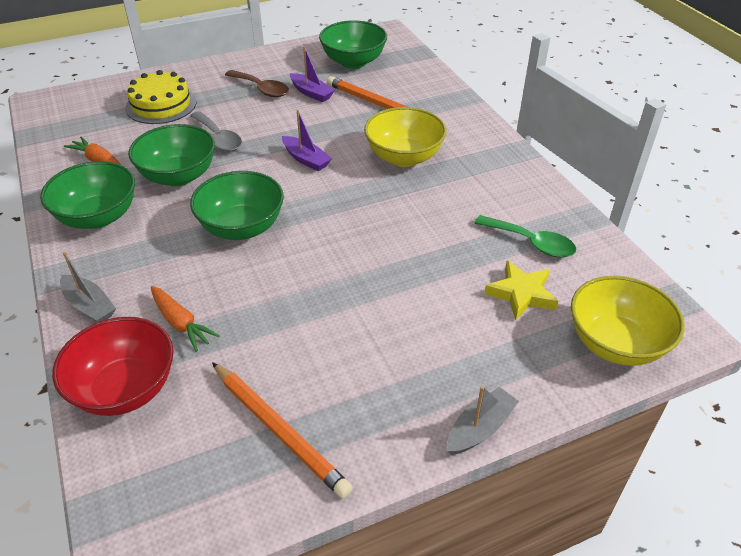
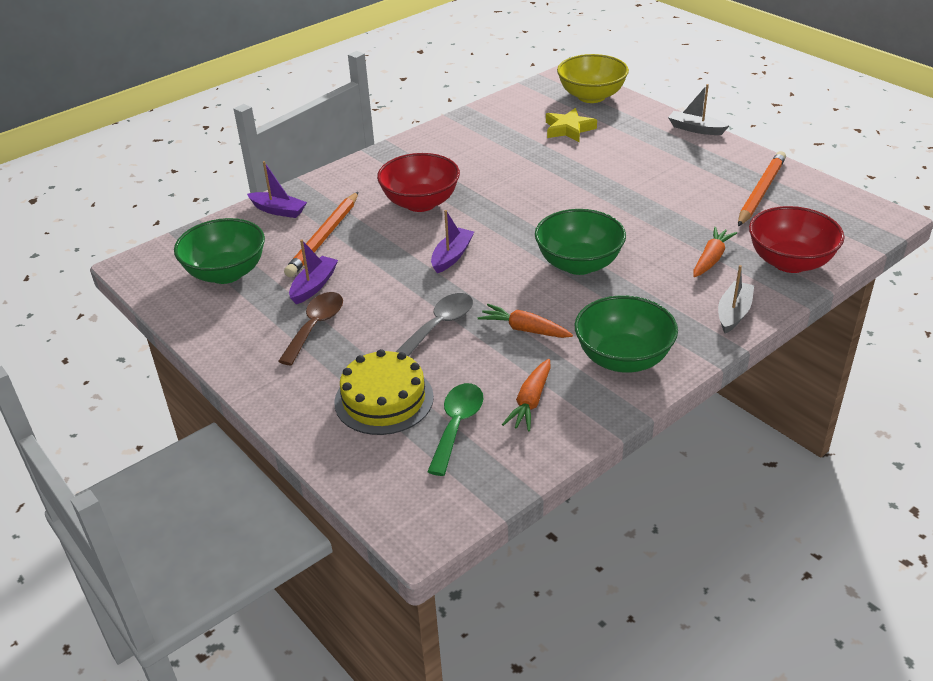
camera: 105 degrees left, 5 degrees down
green bowl [128,124,215,186] -> orange carrot [478,304,573,338]
yellow bowl [364,107,446,167] -> red bowl [377,153,460,212]
green spoon [474,215,576,258] -> green spoon moved to [427,383,484,476]
none -> purple boat [247,161,307,218]

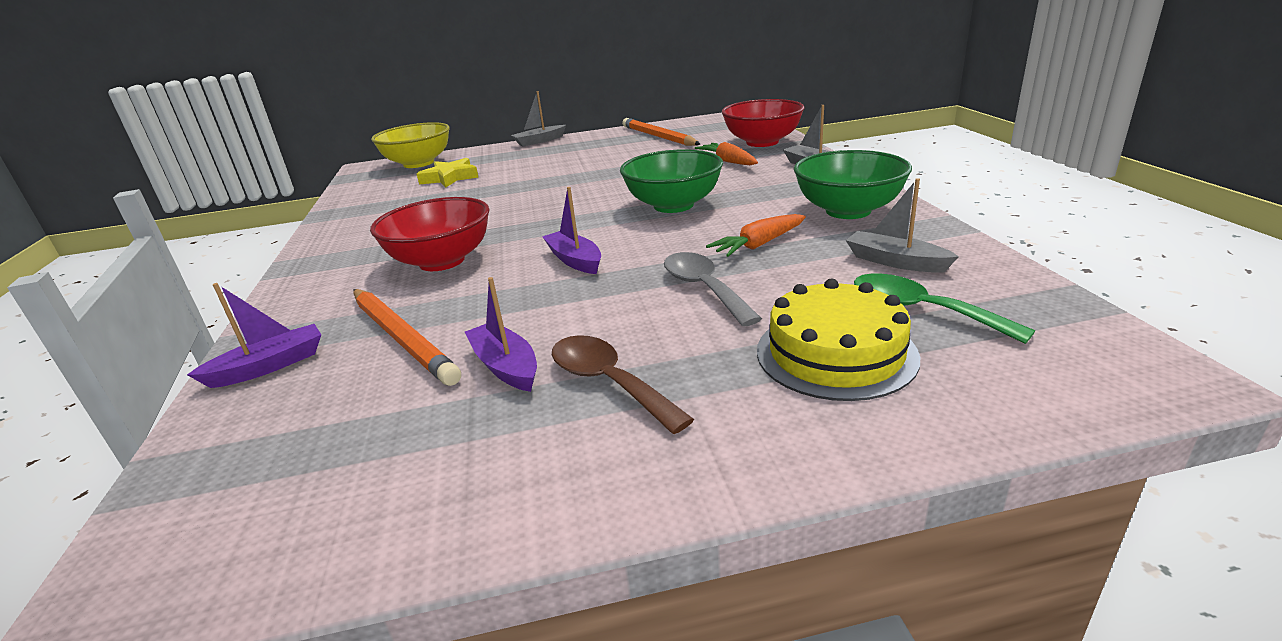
camera: 60 degrees left, 10 degrees down
green bowl [174,218,265,284] -> none
orange carrot [502,359,551,432] -> grey boat [846,178,959,273]

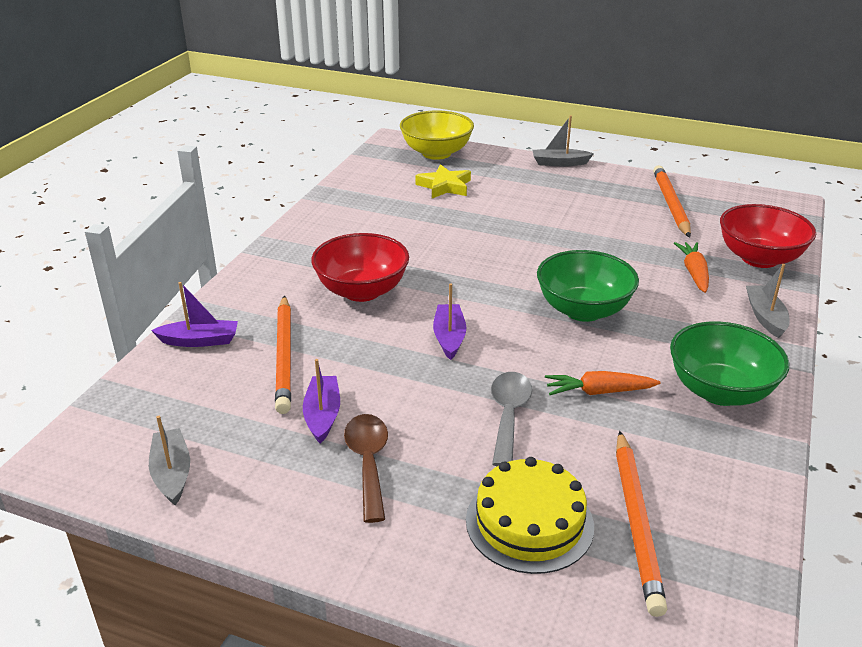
camera: 30 degrees right, 5 degrees up
grey boat [846,178,959,273] -> grey boat moved to [149,416,190,505]
green spoon [854,274,1035,344] -> orange pencil [616,431,667,617]

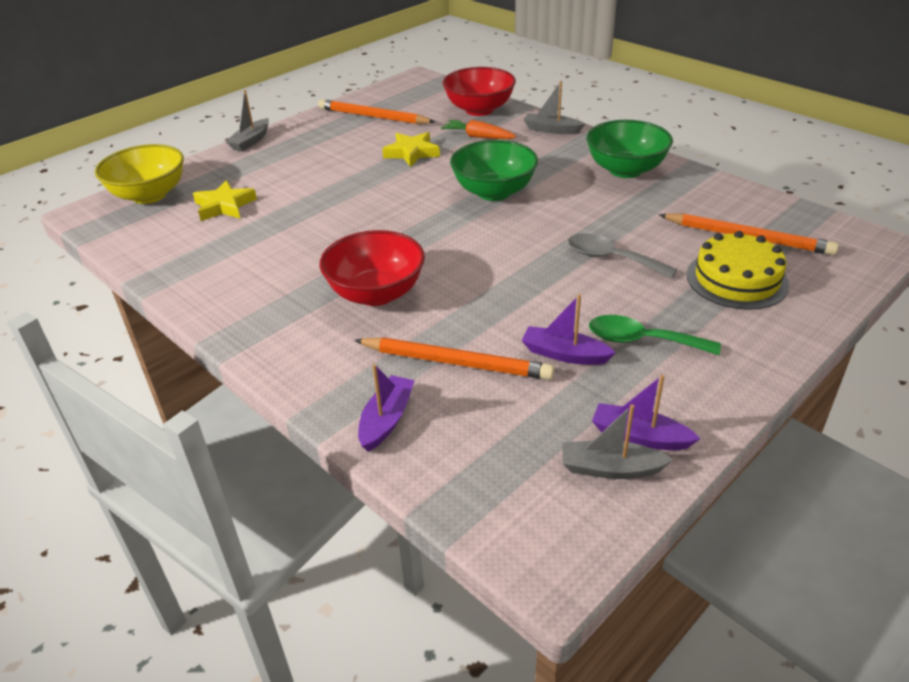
camera: 65 degrees left, 5 degrees up
brown spoon [344,414,388,523] -> green spoon [589,315,721,355]
purple boat [433,283,466,360] -> purple boat moved to [592,375,701,450]
orange carrot [545,371,661,395] -> none
none -> yellow star [382,132,440,167]

